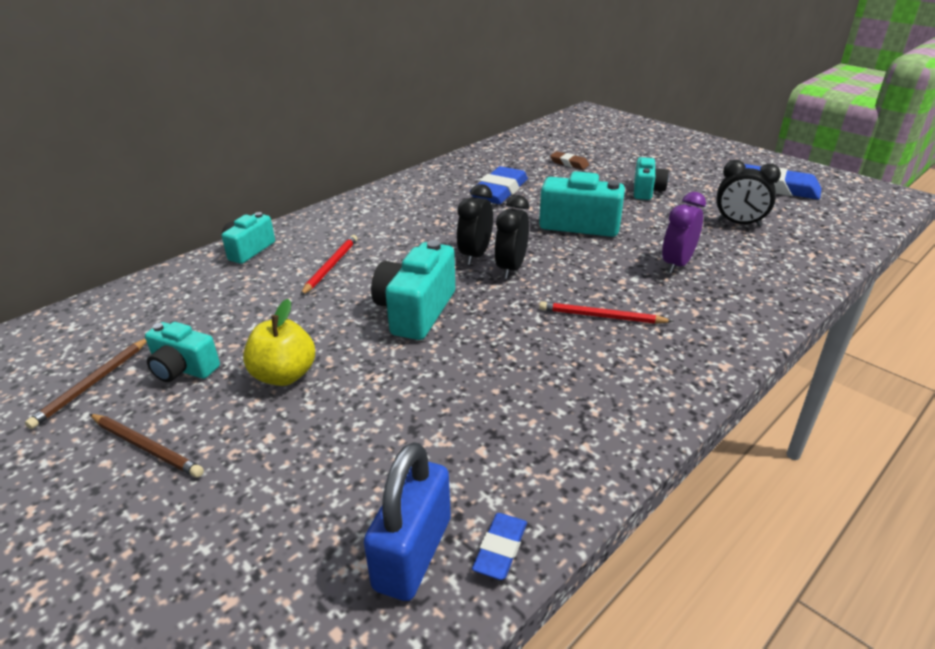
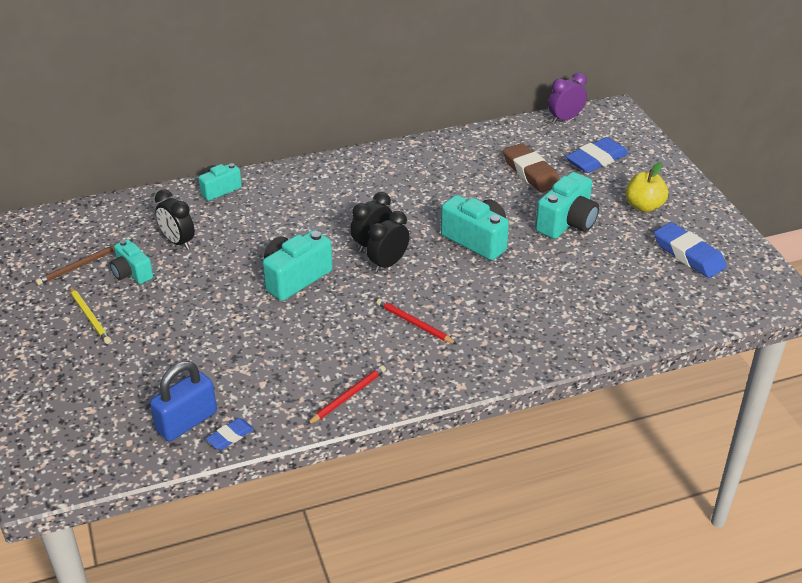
camera: 25 degrees right, 5 degrees up
brown pencil [89,414,204,477] -> yellow pencil [69,286,111,344]
yellow apple [243,299,315,386] -> yellow apple moved to [626,162,668,212]
red pencil [300,235,358,296] -> red pencil moved to [307,365,386,425]
blue eraser [470,166,528,204] -> blue eraser moved to [565,137,629,173]
brown eraser [550,151,589,170] -> brown eraser [503,143,560,193], size x1.89
turquoise camera [634,157,669,200] -> turquoise camera [535,172,599,239], size x1.58
purple clock [662,192,706,274] -> purple clock moved to [548,73,587,123]
black clock [716,160,781,227] -> black clock moved to [155,189,195,250]

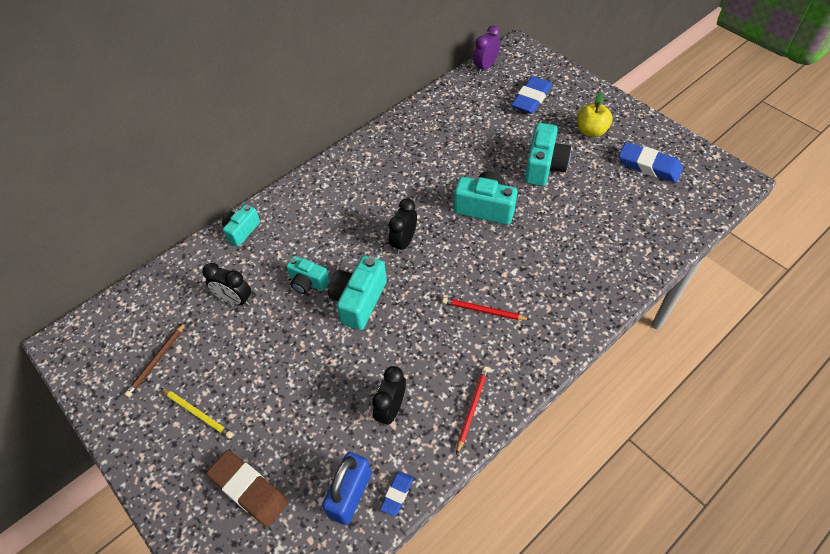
camera: 20 degrees left, 15 degrees up
turquoise camera [110,239,153,284] -> turquoise camera moved to [286,256,330,294]
black clock [367,211,409,272] -> black clock moved to [372,366,406,426]
brown eraser [503,143,560,193] -> brown eraser moved to [206,450,288,527]

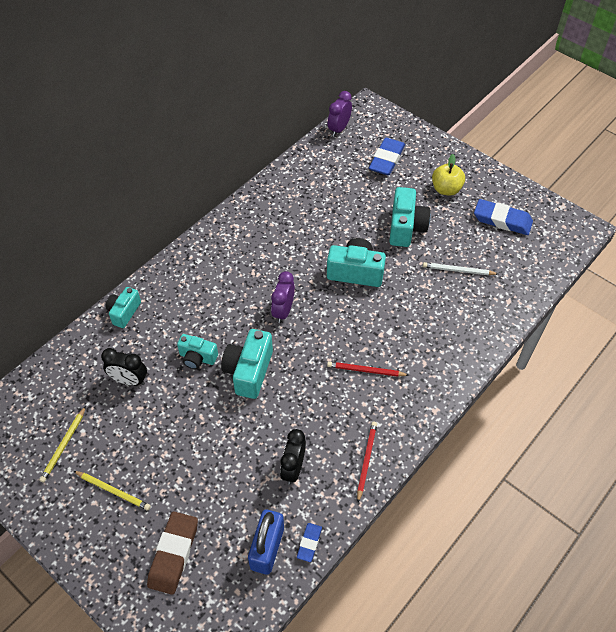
camera: 10 degrees left, 0 degrees up
brown pencil [124,322,186,397] -> yellow pencil [39,406,86,483]
brown eraser [206,450,288,527] -> brown eraser turned 75 degrees clockwise [147,512,198,595]
black clock [389,199,417,254] -> purple clock [271,271,295,323]
none -> white pencil [423,262,498,275]

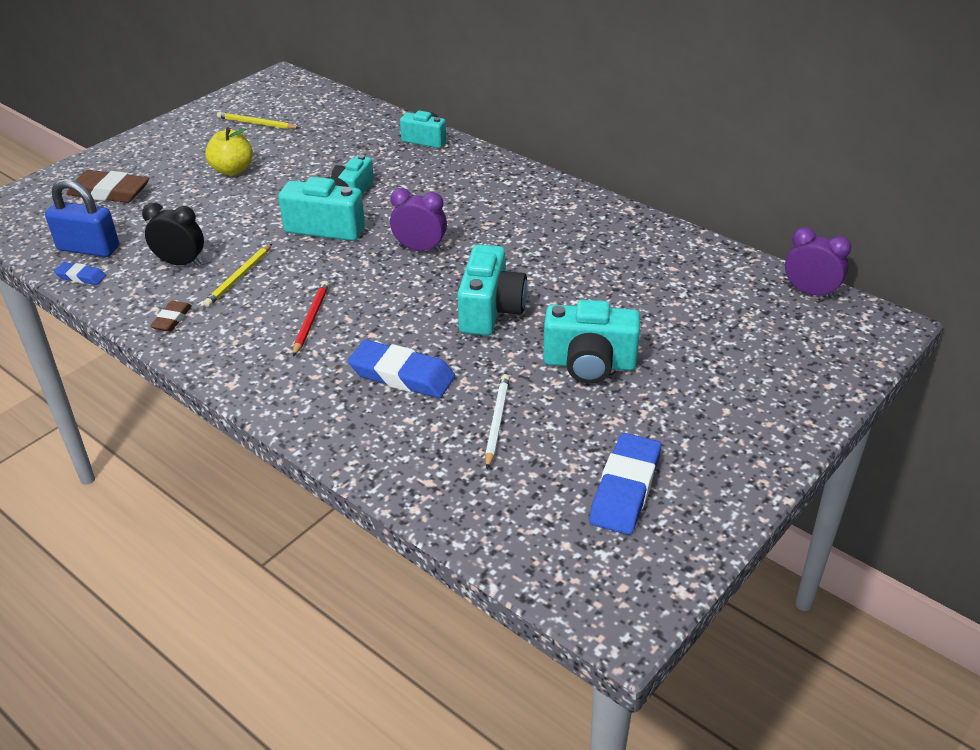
camera: 90 degrees right, 15 degrees down
yellow pencil [74,471,151,511] -> yellow pencil moved to [203,244,272,307]
black clock [101,348,147,386] -> none
red pencil [357,421,377,502] -> brown eraser [150,301,192,332]
blue eraser [369,138,405,175] -> blue eraser moved to [348,340,455,398]
yellow apple [432,154,465,196] -> yellow apple moved to [205,127,253,176]

